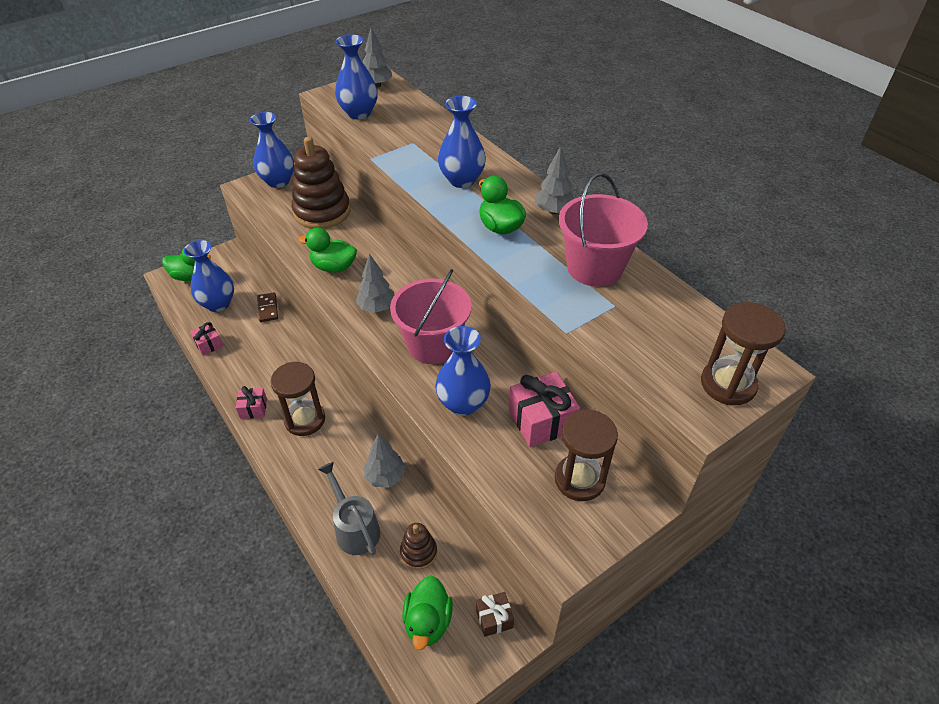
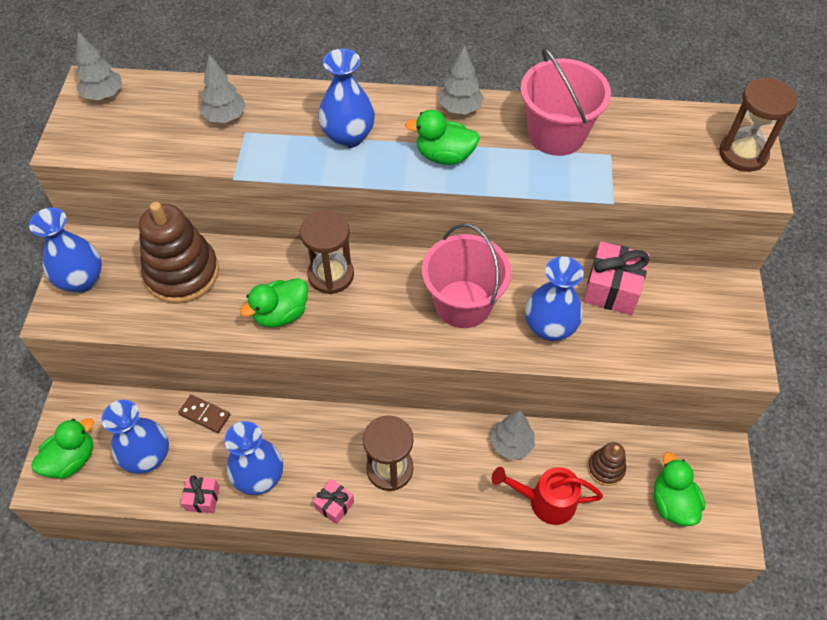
camera: 50 degrees left, 10 degrees up
grey watering can [318,462,380,555] -> red watering can [492,467,603,525]
blue vase [335,34,378,119] -> blue vase moved to [225,421,283,495]
grey tree [356,253,394,313] -> grey tree moved to [200,54,246,123]
green duck [402,576,453,650] -> green duck turned 150 degrees counterclockwise [654,452,705,526]
brown gift [476,592,514,637] -> none
brown hourglass [555,410,618,501] -> brown hourglass moved to [300,210,354,294]

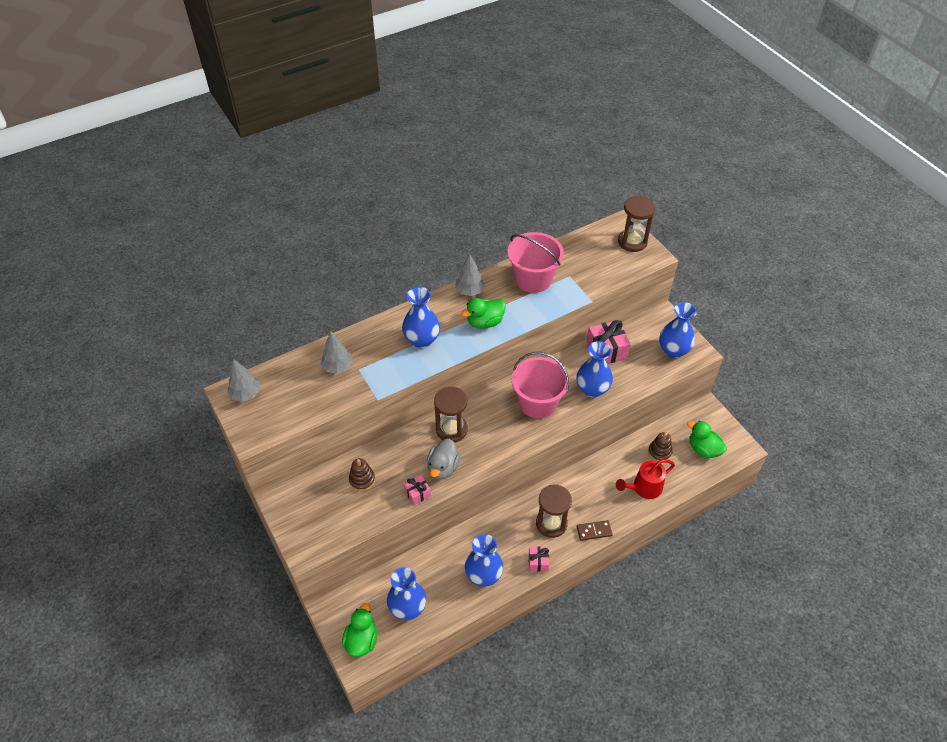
camera: 35 degrees left, 5 degrees down
blue vase [29,208,102,293] -> blue vase moved to [659,302,697,358]
brown stacking toy [139,202,219,303] -> brown stacking toy [349,458,375,491], size x0.49
brown domino [178,395,231,433] -> brown domino moved to [577,520,613,541]
pink gift [181,475,220,513] -> pink gift moved to [403,475,431,505]
green duck [240,278,308,328] -> grey duck [427,439,460,480]
grey tree [490,410,535,460] -> none

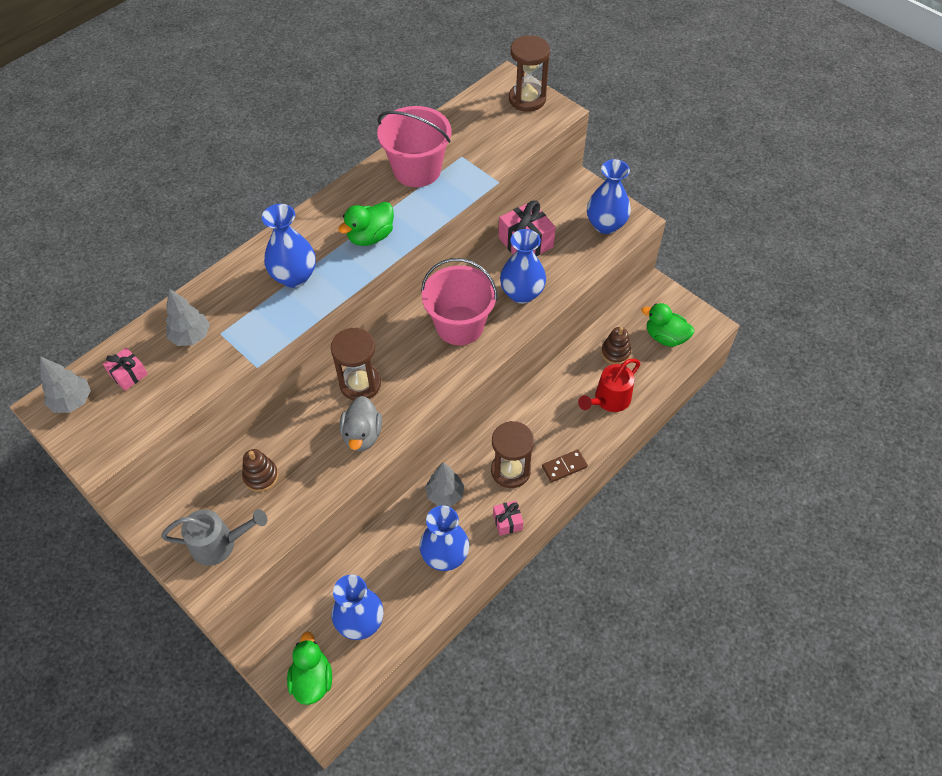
camera: 15 degrees left, 5 degrees up
pink gift [403,475,431,505] -> pink gift moved to [103,348,148,391]
grey tree [455,254,485,296] -> grey tree moved to [425,462,465,506]
none -> grey watering can [161,509,267,566]

